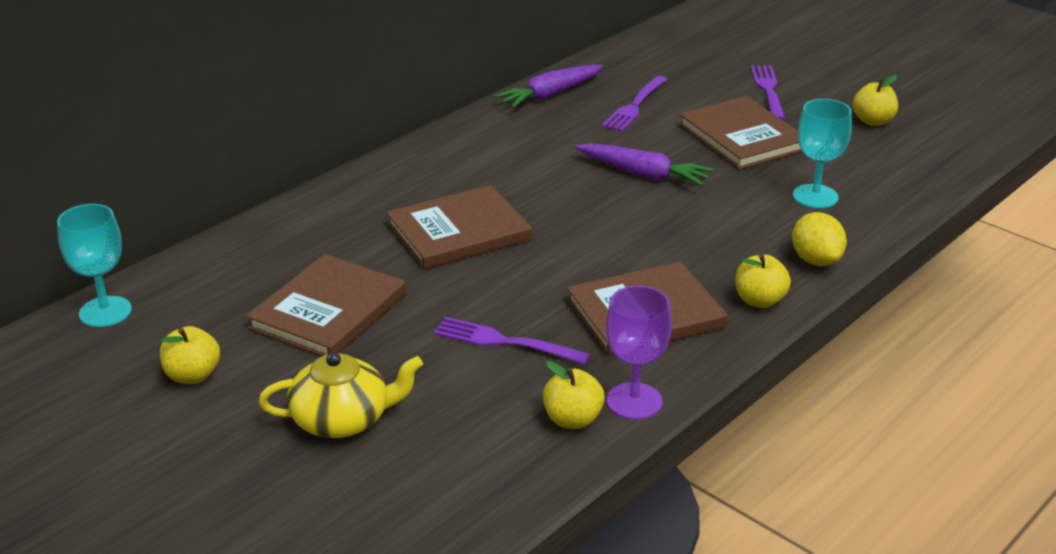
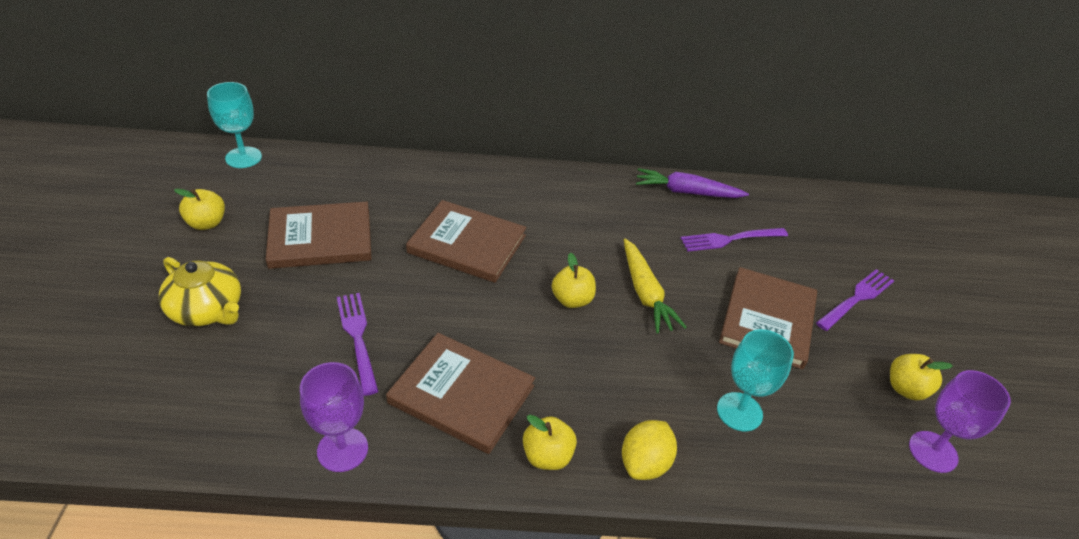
camera: 45 degrees right, 10 degrees up
yellow apple [543,361,605,429] -> yellow apple moved to [552,253,596,308]
purple carrot [575,143,713,186] -> yellow carrot [624,239,687,334]
none -> purple goblet [909,370,1011,473]

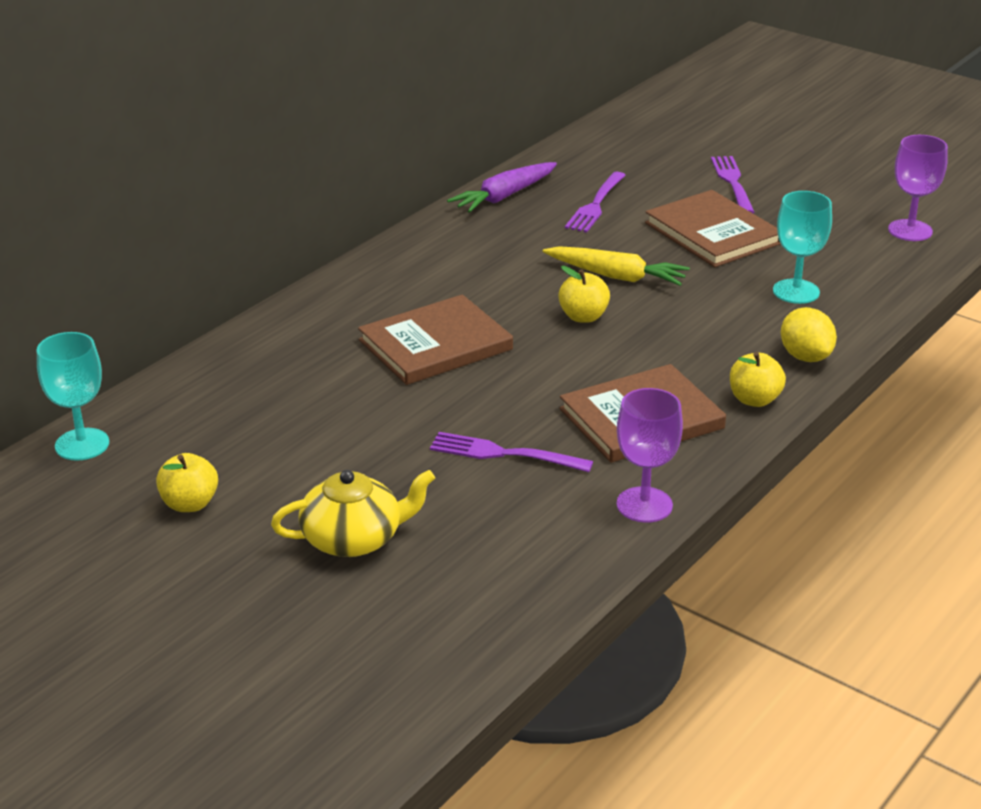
camera: 50 degrees left, 10 degrees down
brown book [266,202,372,269] -> none
yellow apple [890,354,953,400] -> none

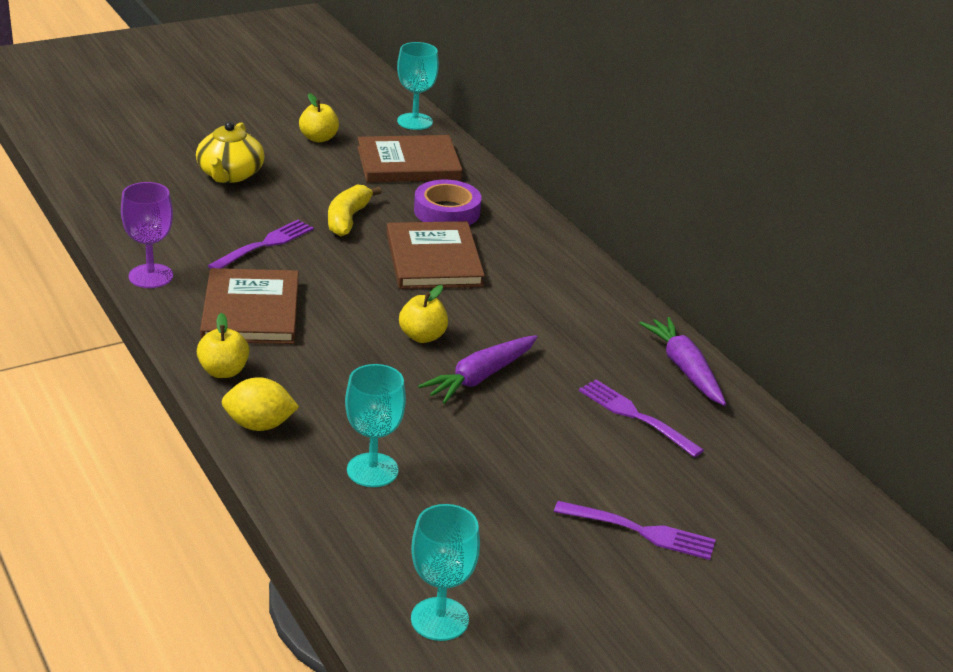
camera: 110 degrees right, 0 degrees up
yellow carrot [543,246,690,286] -> purple carrot [418,335,537,404]
brown book [645,190,781,267] -> brown book moved to [357,135,462,182]
purple goblet [888,135,948,241] -> turquoise goblet [411,504,480,641]
none -> yellow banana [328,185,382,236]
none -> purple tape [414,180,482,225]

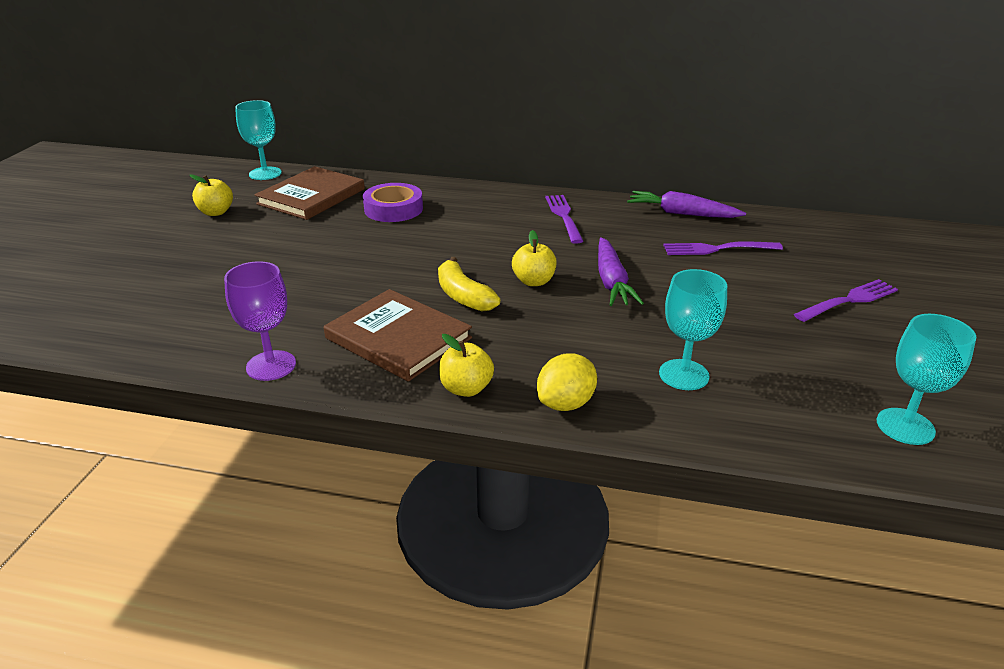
camera: 45 degrees left, 0 degrees up
yellow teapot [196,122,265,183] -> none
purple fork [208,220,314,269] -> purple fork moved to [545,195,583,244]
yellow banana [328,185,382,236] -> yellow banana moved to [438,257,500,312]
brown book [387,221,485,289] -> none

